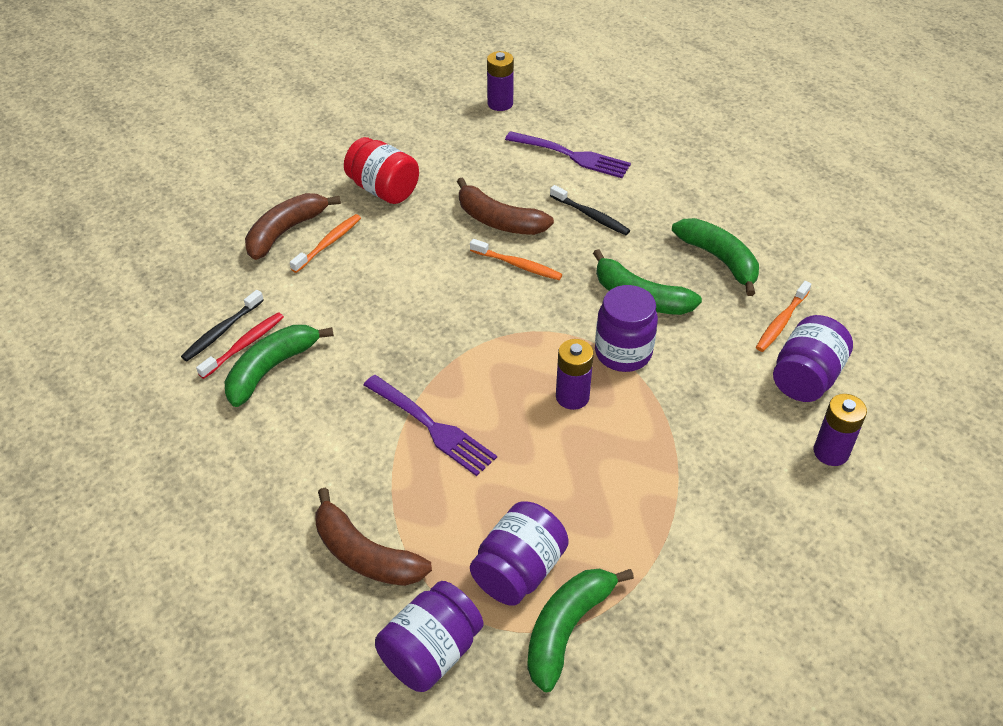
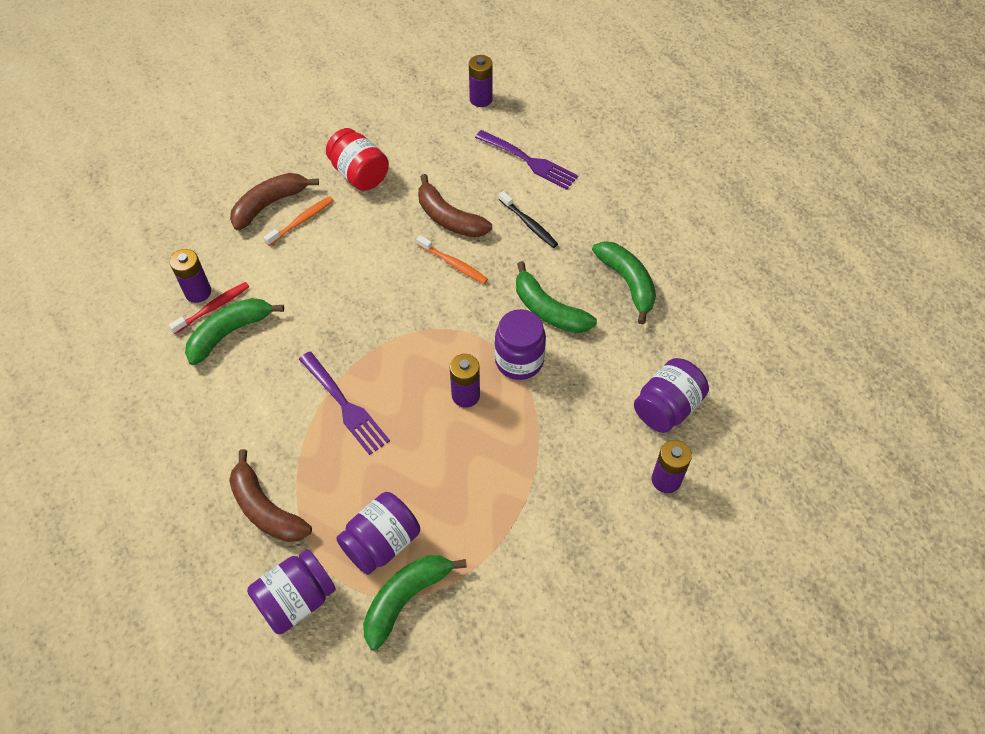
camera: 10 degrees right, 10 degrees up
black toothbrush [181,290,264,361] -> purple battery [170,249,211,303]
orange toothbrush [756,281,811,352] -> none

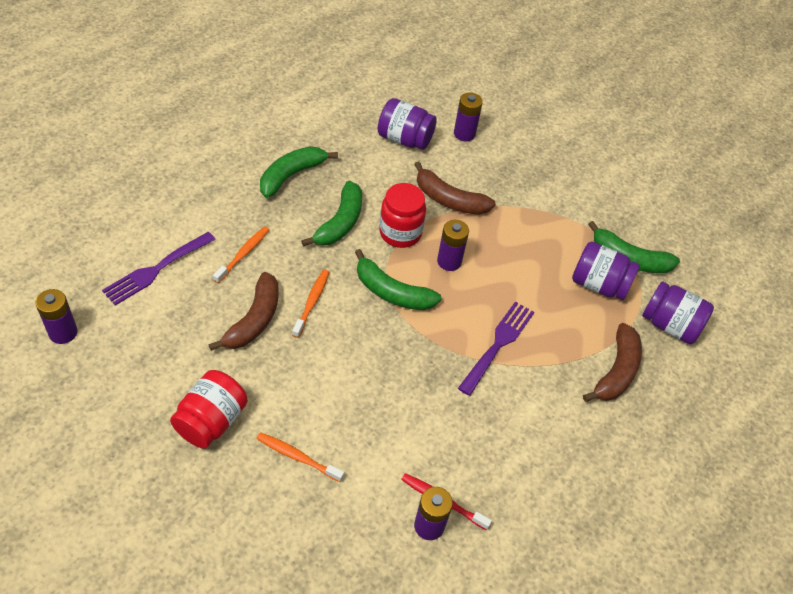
camera: 115 degrees left, 5 degrees down
green banana [185,298,284,365] -> green banana moved to [355,249,442,310]
brown banana [230,173,319,230] -> brown banana moved to [414,161,496,215]
purple fork [475,130,578,190] -> purple fork turned 150 degrees counterclockwise [102,232,216,306]
purple jar [495,309,546,380] -> red jar [379,183,426,248]
black toothbrush [499,191,558,248] -> orange toothbrush [213,226,269,283]

